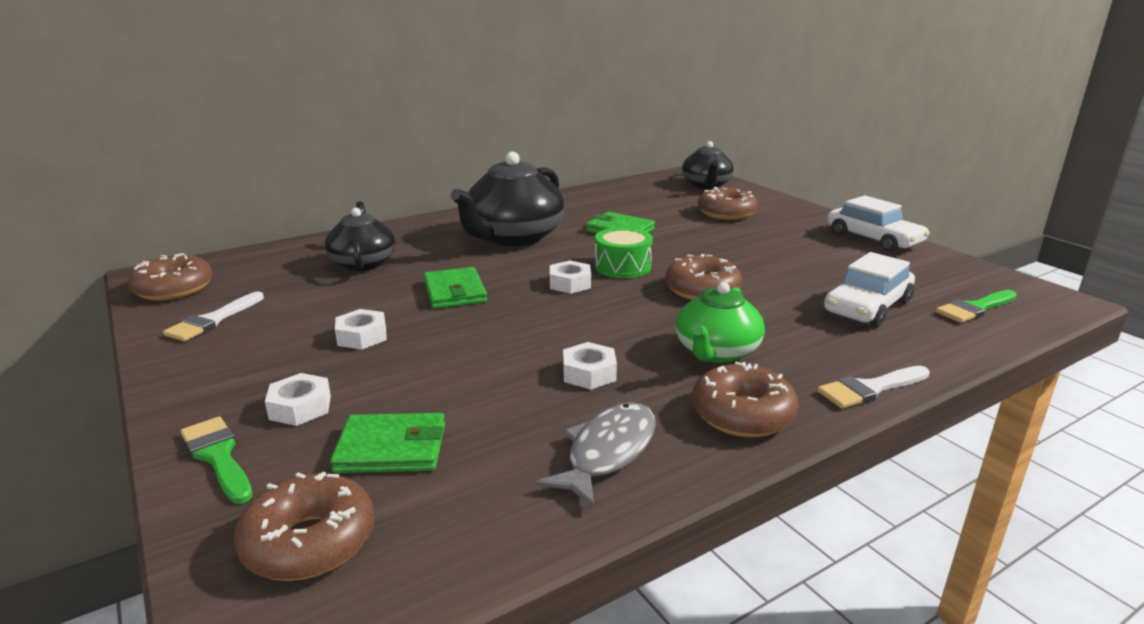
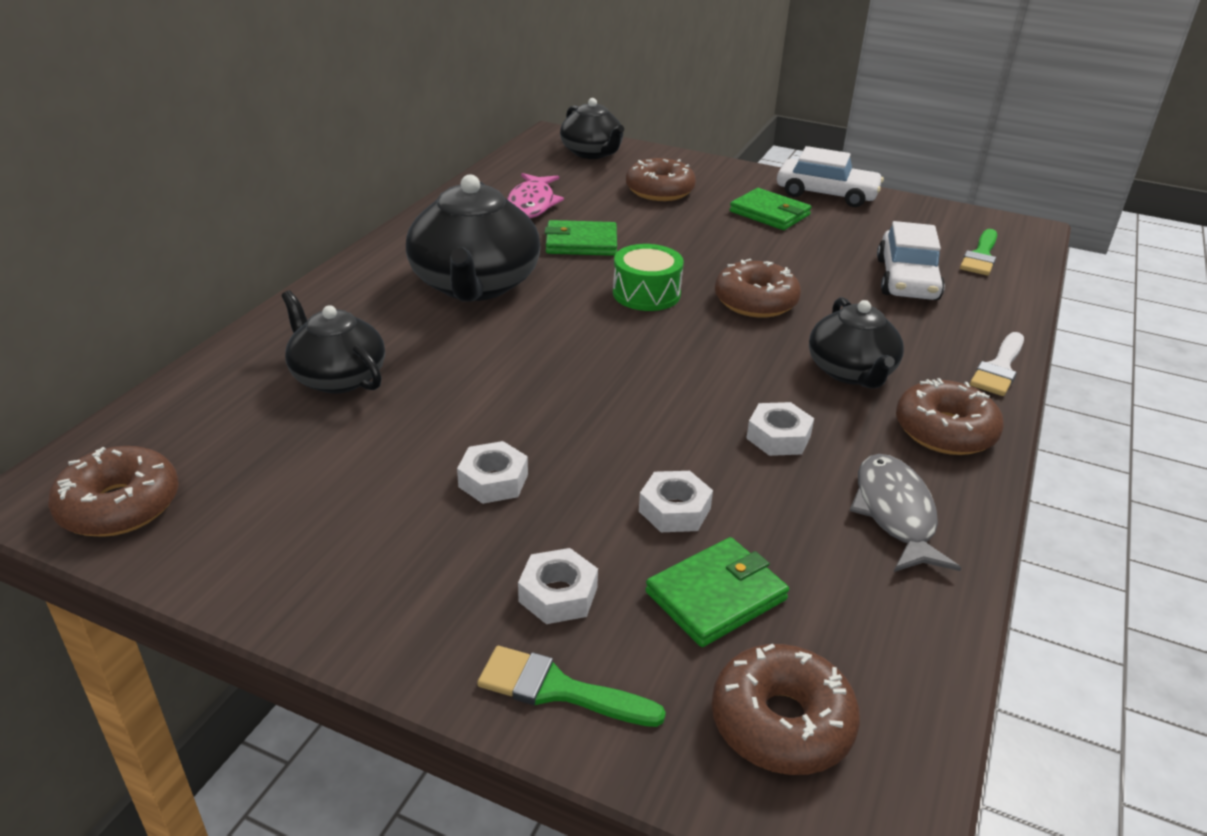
camera: 35 degrees left, 10 degrees up
white brush [163,291,264,341] -> none
green wallet [424,267,487,309] -> green wallet moved to [730,188,812,230]
white nut [550,260,591,294] -> white nut moved to [639,471,713,532]
green teapot [676,282,765,363] -> black teapot [809,297,904,388]
none -> pink fish [507,173,564,218]

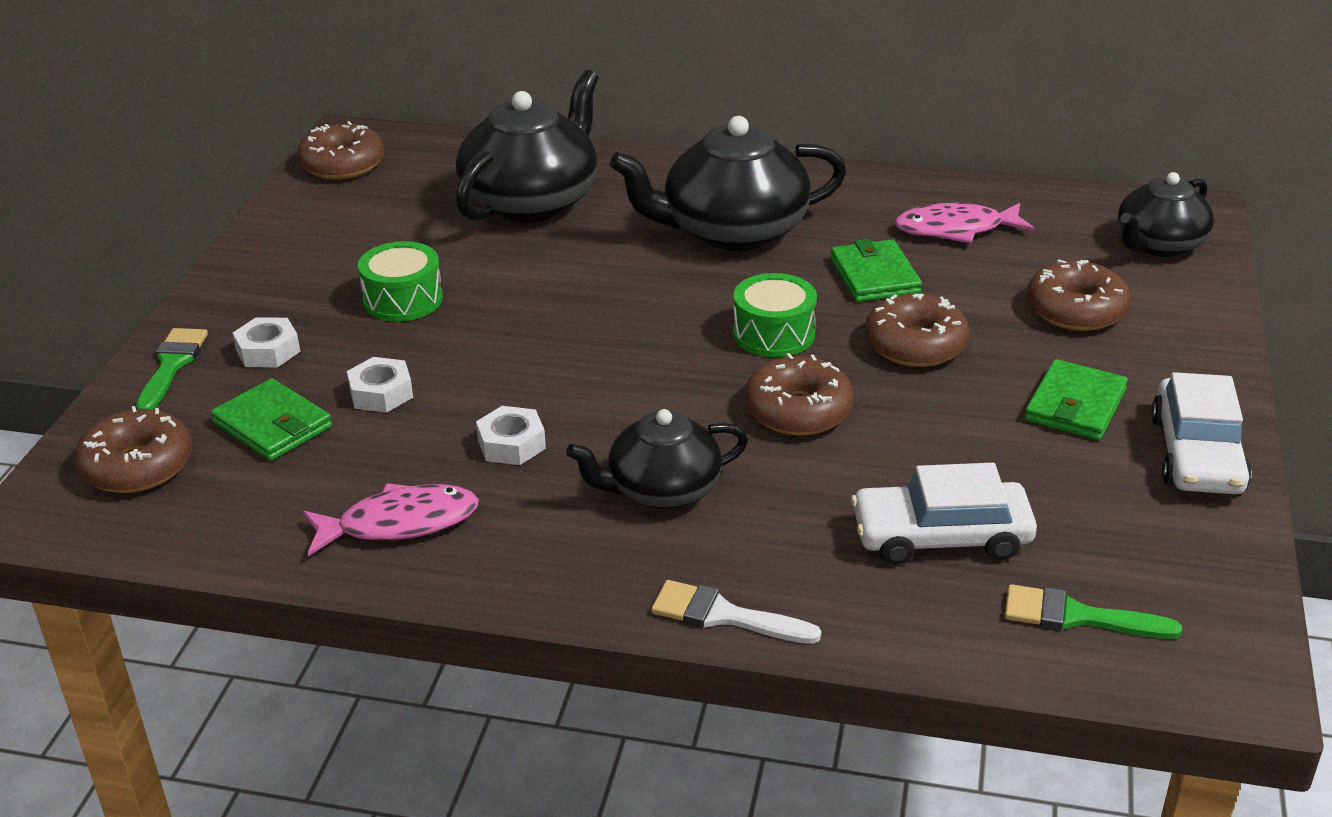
camera: 80 degrees right, 0 degrees up
black teapot [281,290,385,393] -> black teapot [456,70,598,222], size x1.60
white nut [457,441,528,504] -> green drum [358,241,443,322]
grey fish [850,454,961,572] -> pink fish [302,483,479,556]
brown donut [896,378,1004,455] -> brown donut moved to [865,294,970,367]

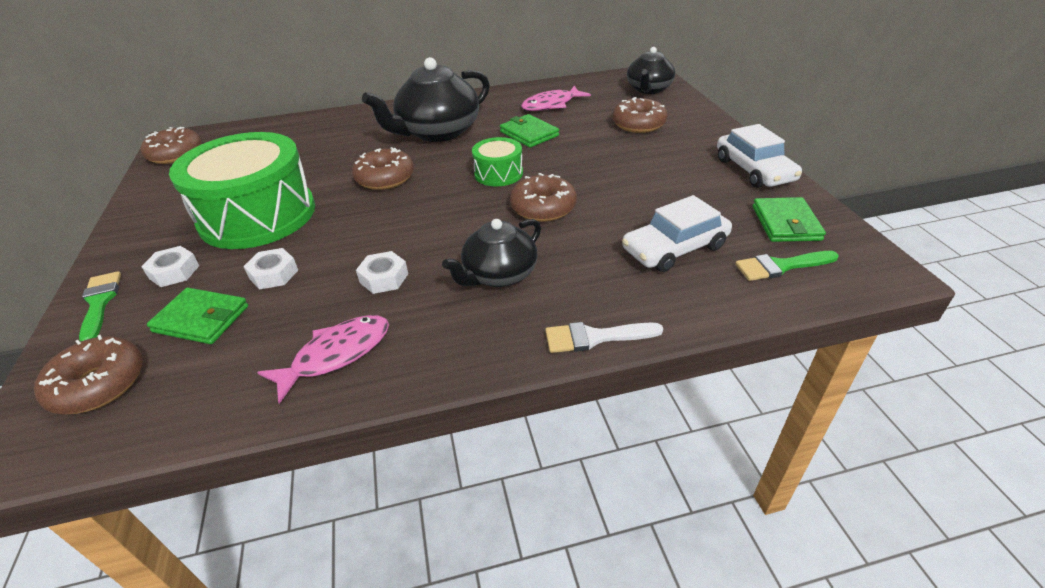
camera: 25 degrees left, 5 degrees up
green drum [358,241,443,322] -> green drum [169,132,315,249], size x2.13
black teapot [456,70,598,222] -> none
brown donut [865,294,970,367] -> brown donut moved to [352,147,414,190]
green wallet [1025,359,1128,440] -> green wallet moved to [753,197,826,242]

